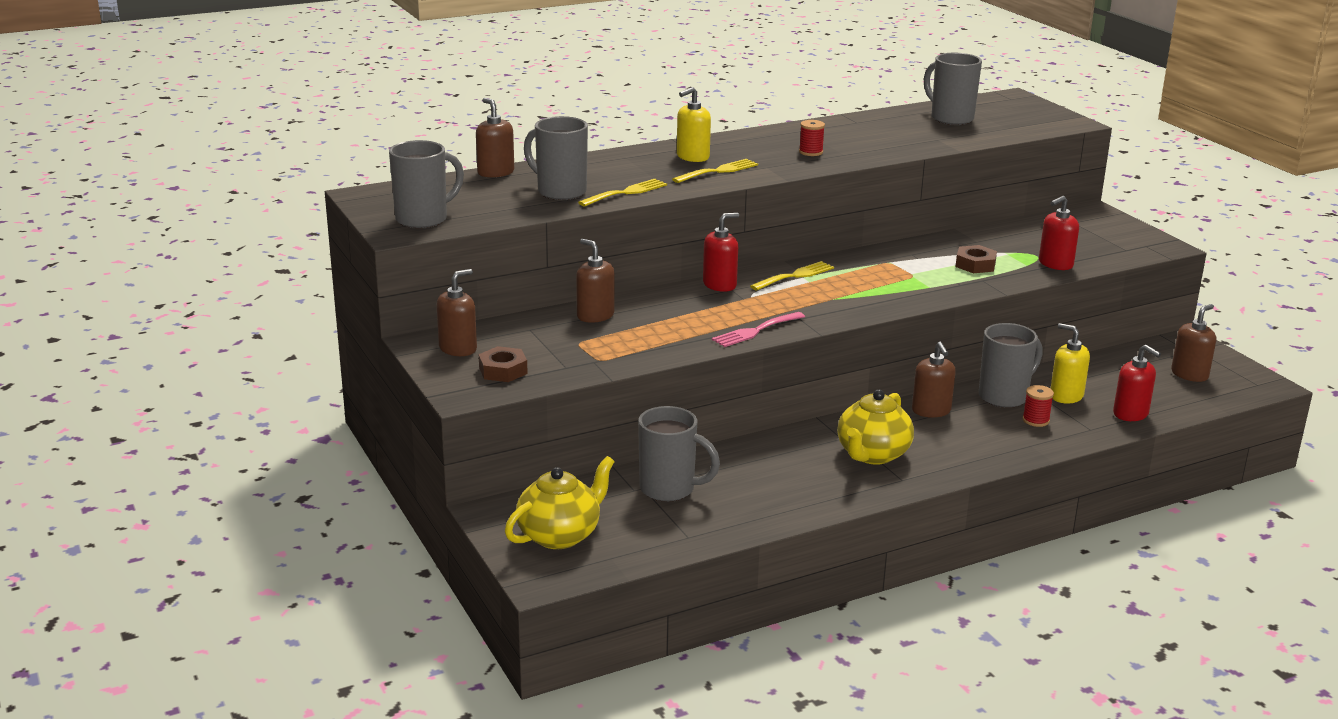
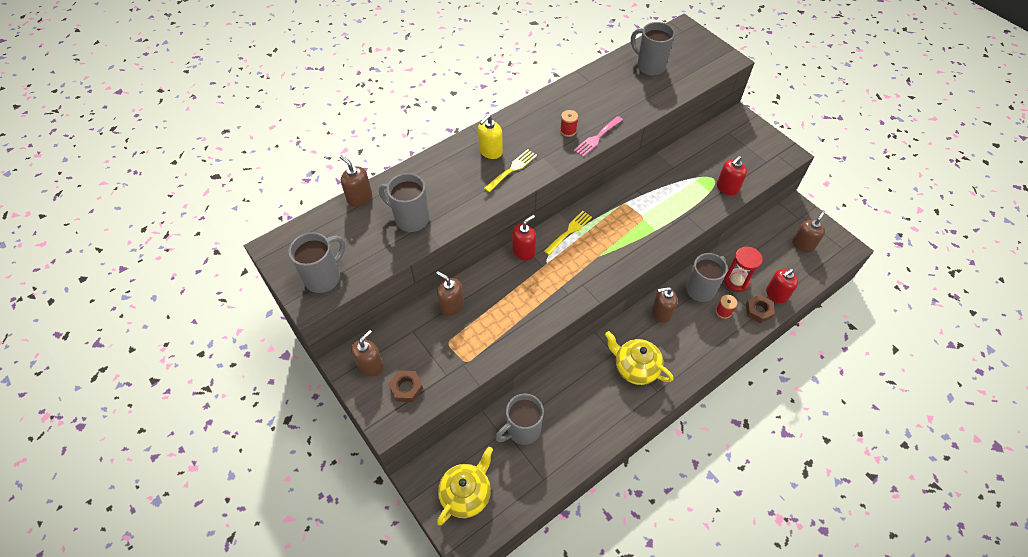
camera: 10 degrees left, 30 degrees up
yellow fork [578,179,667,207] -> none
grey mug [638,406,720,502] -> grey mug turned 135 degrees clockwise [495,394,544,445]
pink fork [712,312,805,347] -> pink fork moved to [574,116,623,157]
yellow teapot [837,389,914,464] -> yellow teapot turned 105 degrees clockwise [605,331,674,385]
brown soap dispenser [912,342,956,418] -> brown soap dispenser turned 105 degrees clockwise [652,287,677,323]
brown nut [956,245,997,273] -> brown nut moved to [746,295,775,323]
yellow soap dispenser [1050,323,1090,404] -> red hourglass [724,247,763,292]
red soap dispenser [1113,344,1161,421] -> red soap dispenser turned 105 degrees clockwise [766,269,798,303]

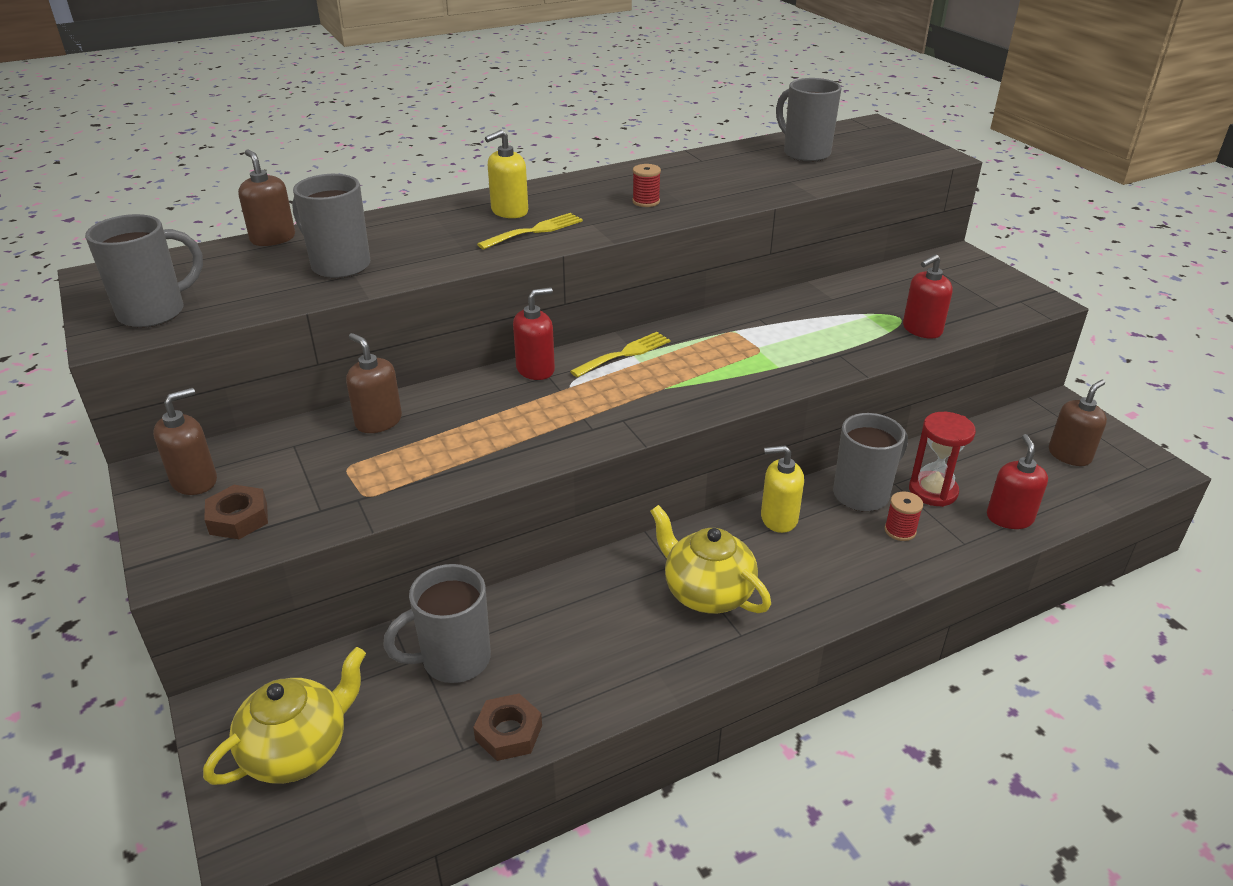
camera: 10 degrees right, 20 degrees down
pink fork [574,116,623,157] -> none
brown soap dispenser [652,287,677,323] -> yellow soap dispenser [761,445,804,533]
brown nut [746,295,775,323] -> brown nut moved to [473,693,542,761]
red soap dispenser [766,269,798,303] -> red soap dispenser turned 120 degrees clockwise [987,434,1048,529]

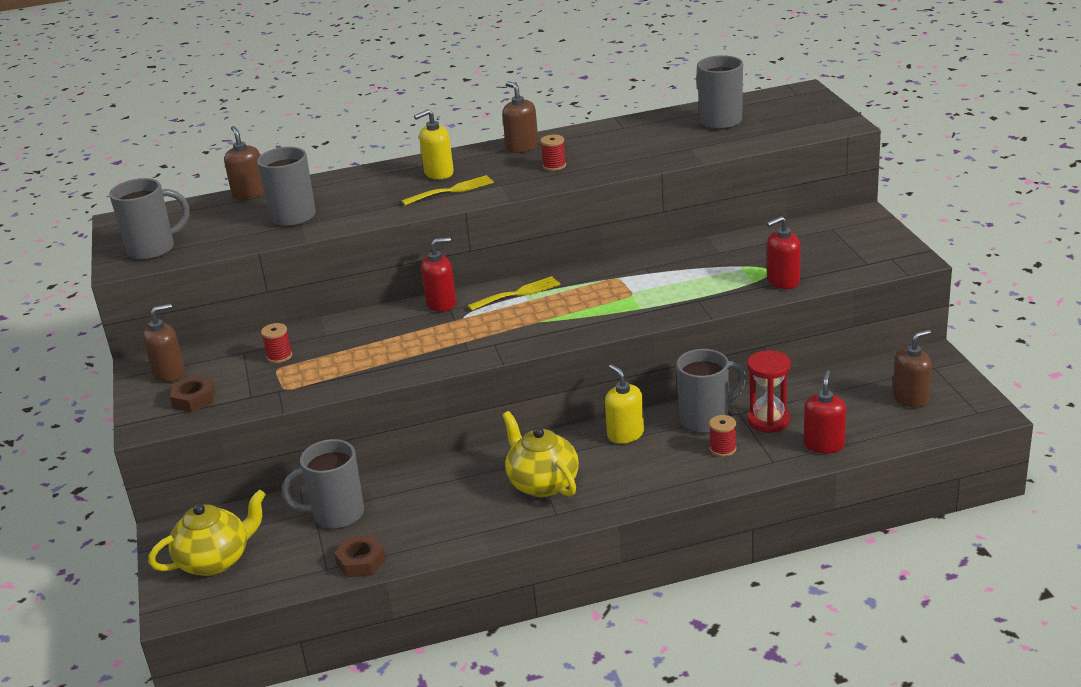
camera: 15 degrees right, 5 degrees down
brown soap dispenser [346,333,402,433] -> brown soap dispenser moved to [502,81,539,153]
yellow soap dispenser [761,445,804,533] -> yellow soap dispenser turned 45 degrees clockwise [605,364,644,444]
none -> red spool [261,323,292,363]

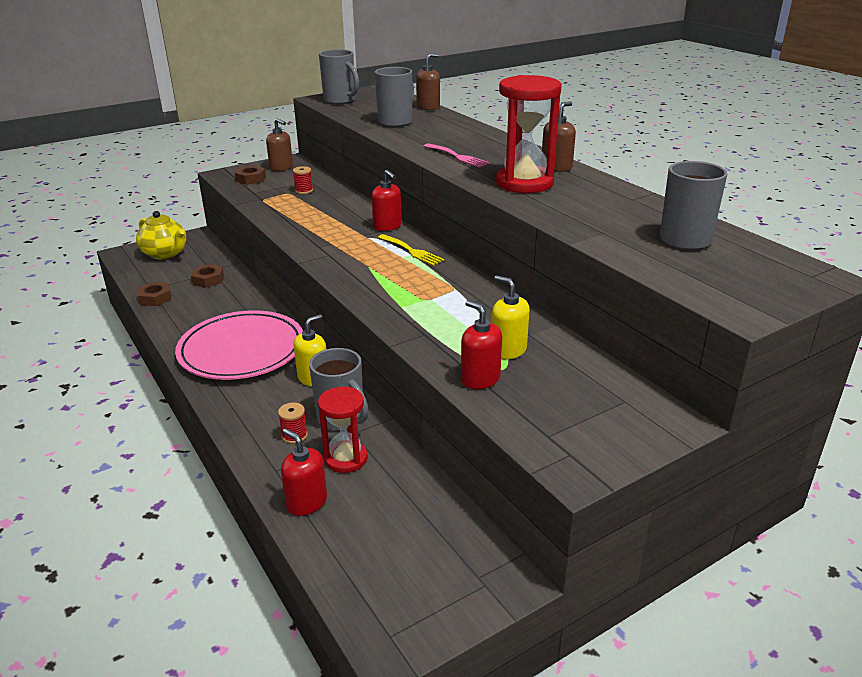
camera: 70 degrees right, 0 degrees up
grey mug [282,439,364,529] -> brown nut [191,264,224,288]
yellow fork [401,175,494,206] -> pink fork [423,143,490,168]
yellow soap dispenser [414,109,454,179] -> yellow soap dispenser moved to [492,275,529,360]
yellow teapot [502,411,579,497] -> pink plate [175,310,303,380]
red spool [540,135,566,171] -> red hourglass [496,75,561,193]
red soap dispenser [804,370,846,453] -> red soap dispenser turned 135 degrees counterclockwise [281,428,327,516]
brown soap dispenser [893,330,932,408] -> none

